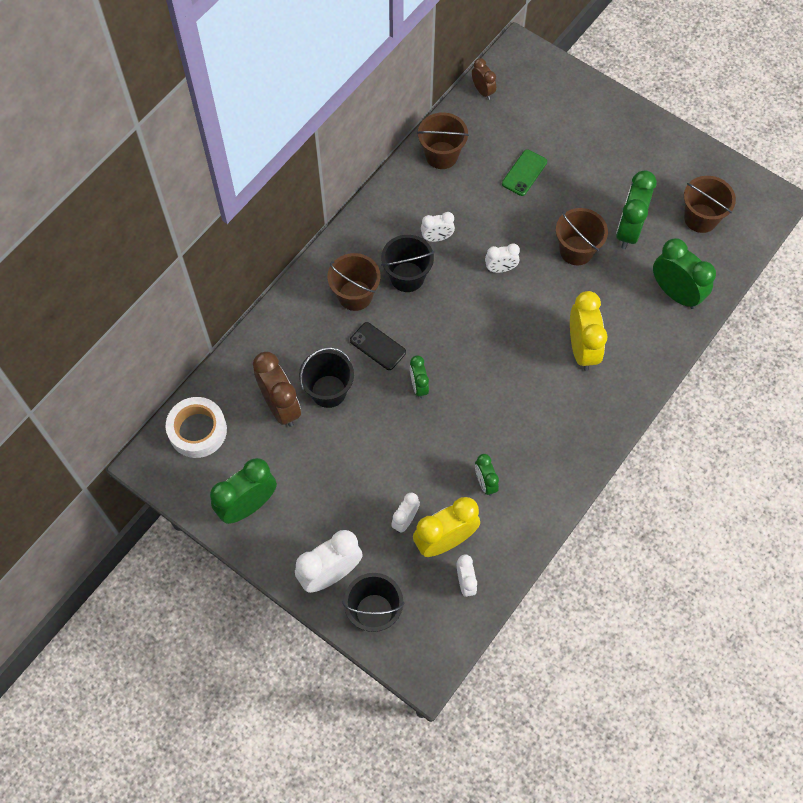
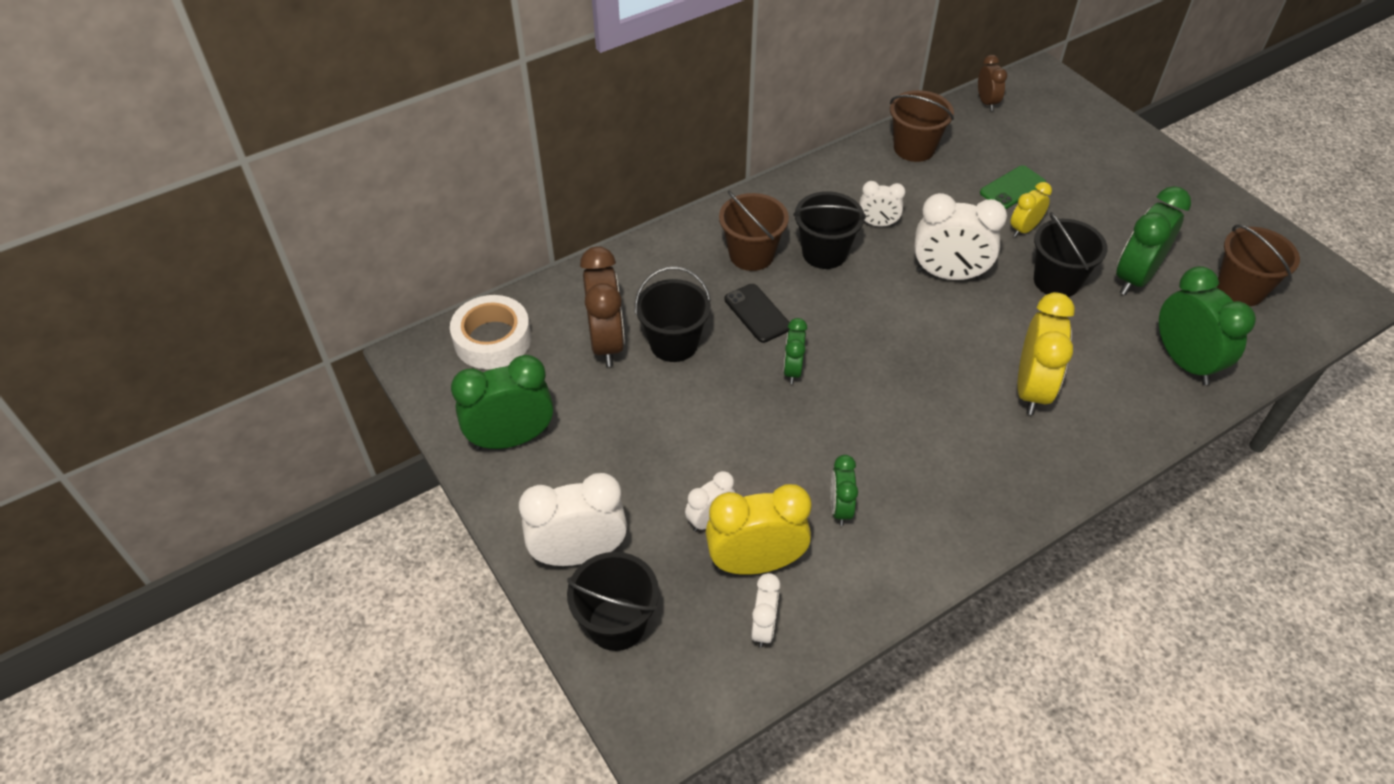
camera: 20 degrees right, 15 degrees down
white clock [485,244,520,273] -> white clock [914,193,1007,280], size x1.81
brown bucket [556,208,608,265] -> black bucket [1034,212,1107,297]
none -> yellow clock [1010,182,1052,237]

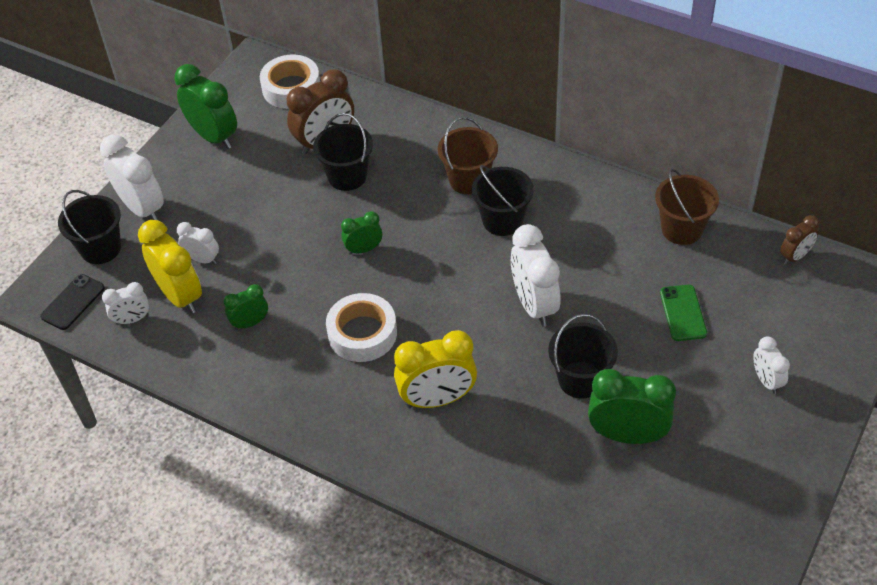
camera: 65 degrees right, 0 degrees up
black phone [725,284,789,343] -> black phone moved to [40,274,105,330]
white clock [859,181,906,226] -> white clock moved to [753,336,790,394]
green phone [980,165,1046,209] -> green phone turned 60 degrees clockwise [660,285,707,341]
yellow clock [1010,182,1052,237] -> none
green clock [1159,266,1256,385] -> none
brown bucket [1217,225,1300,306] -> none
none -> white tape [326,293,397,362]

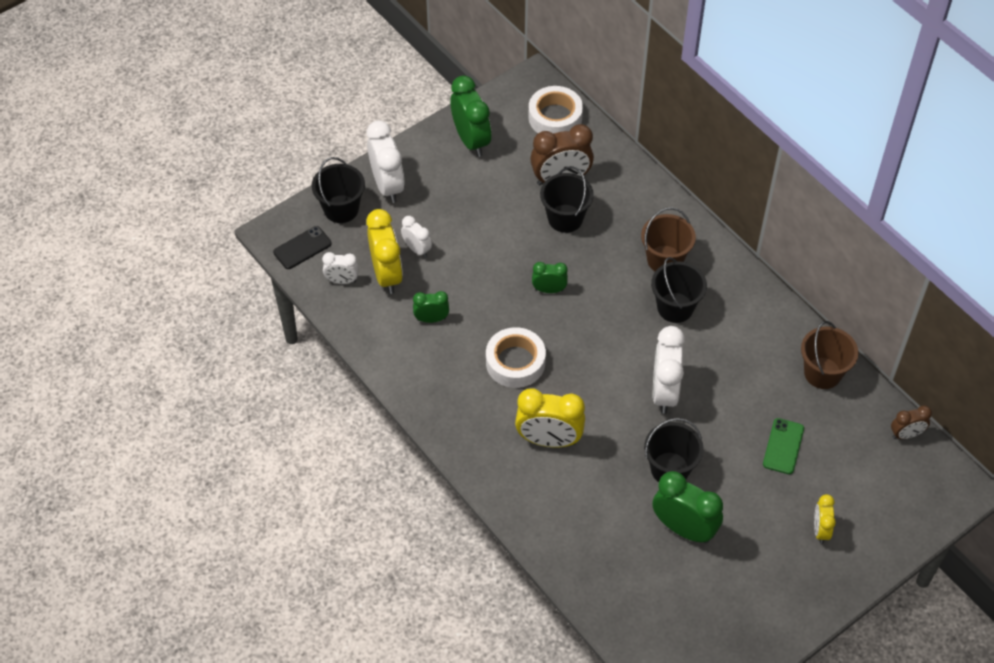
camera: 20 degrees right, 5 degrees up
white clock [753,336,790,394] -> yellow clock [814,494,836,544]

